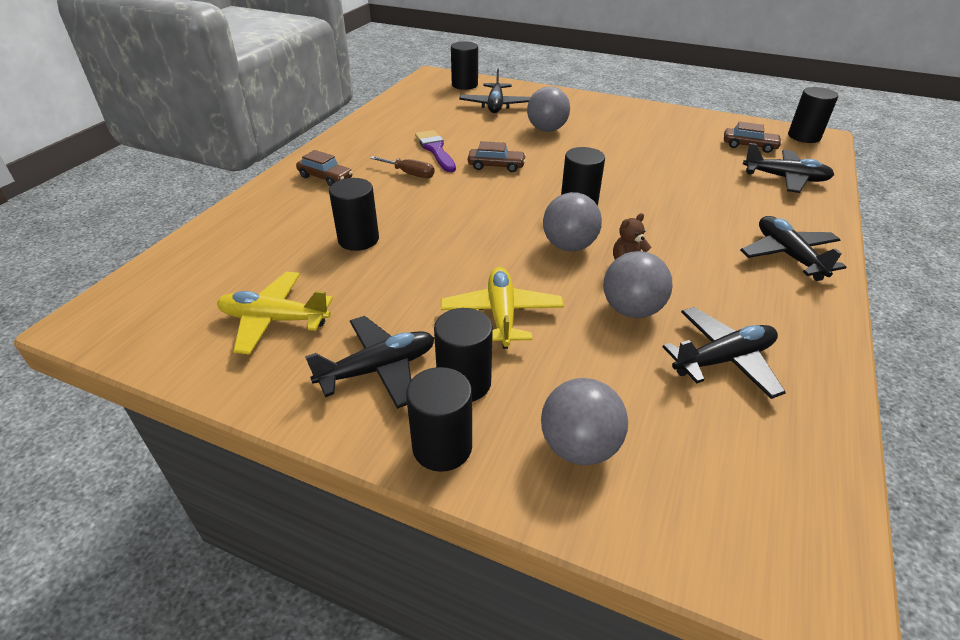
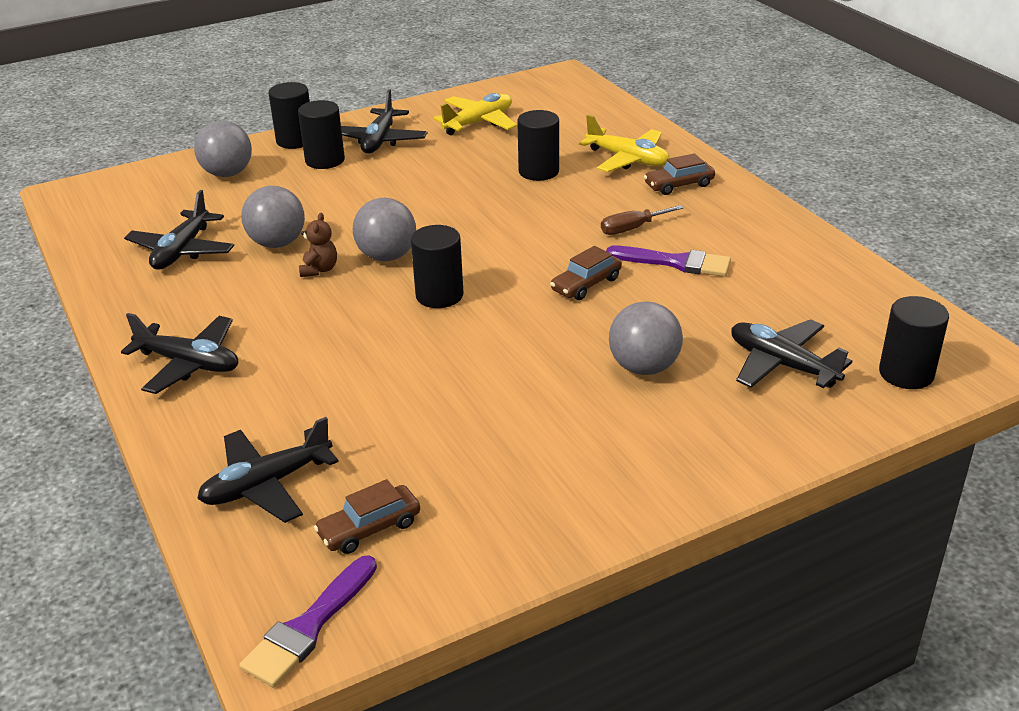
camera: 130 degrees right, 5 degrees down
yellow plane [441,267,564,349] -> yellow plane moved to [579,115,669,172]
black cylinder [788,87,838,143] -> purple brush [239,555,377,687]

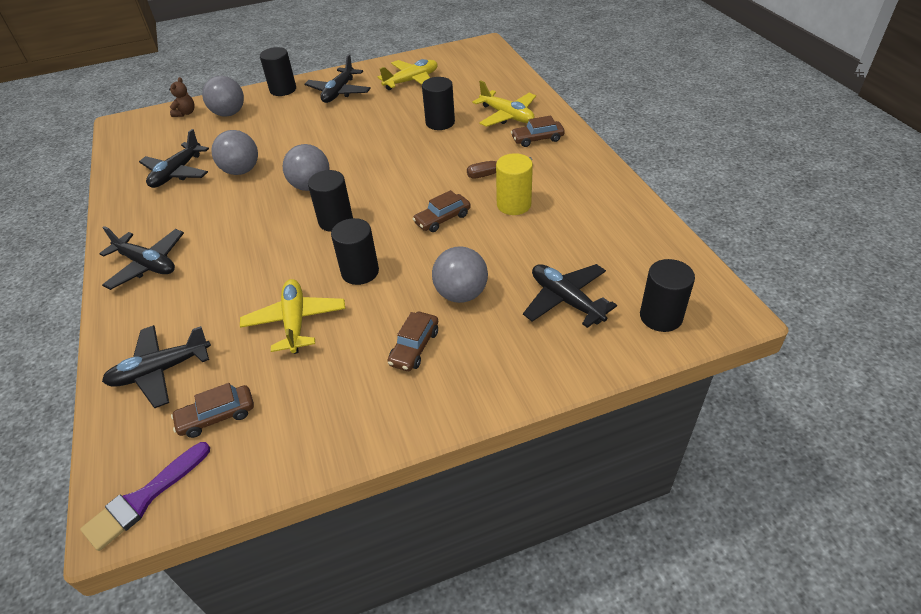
camera: 10 degrees right, 10 degrees up
black cylinder [298,100,345,169] -> black cylinder moved to [331,218,379,285]
brown teddy bear [299,213,337,277] -> brown teddy bear moved to [169,77,195,117]
purple brush [606,246,731,277] -> yellow cylinder [496,153,533,215]
none -> yellow plane [240,279,345,354]
none -> brown car [387,312,438,371]

